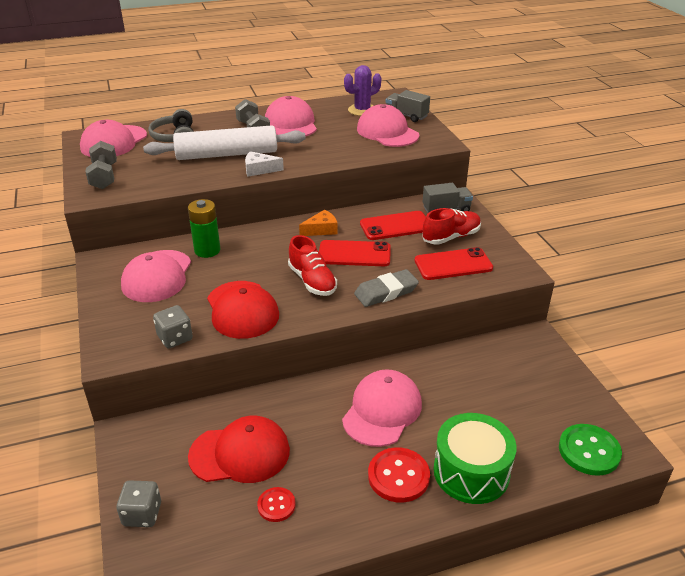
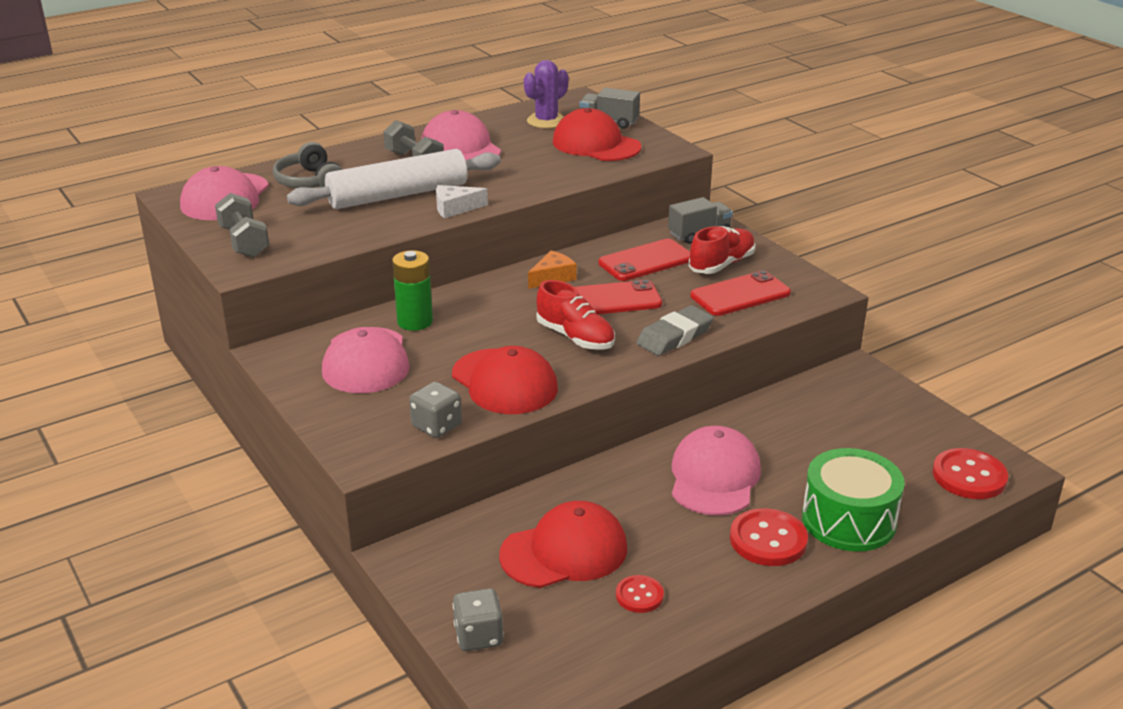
camera: 15 degrees left, 5 degrees down
pink cap [357,104,419,147] -> red cap [553,108,641,161]
green button [559,424,622,476] -> red button [933,448,1008,499]

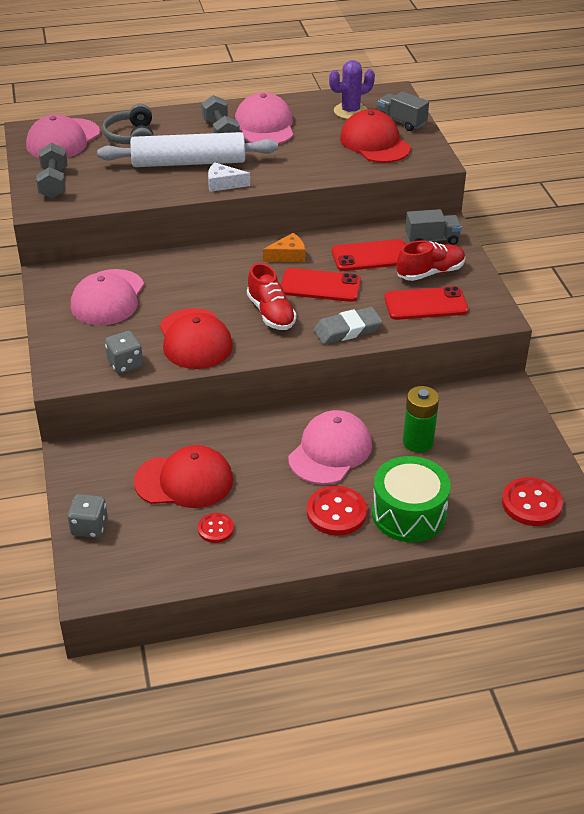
camera: 20 degrees right, 10 degrees up
green battery [392,250,433,331] -> green battery moved to [403,386,439,453]

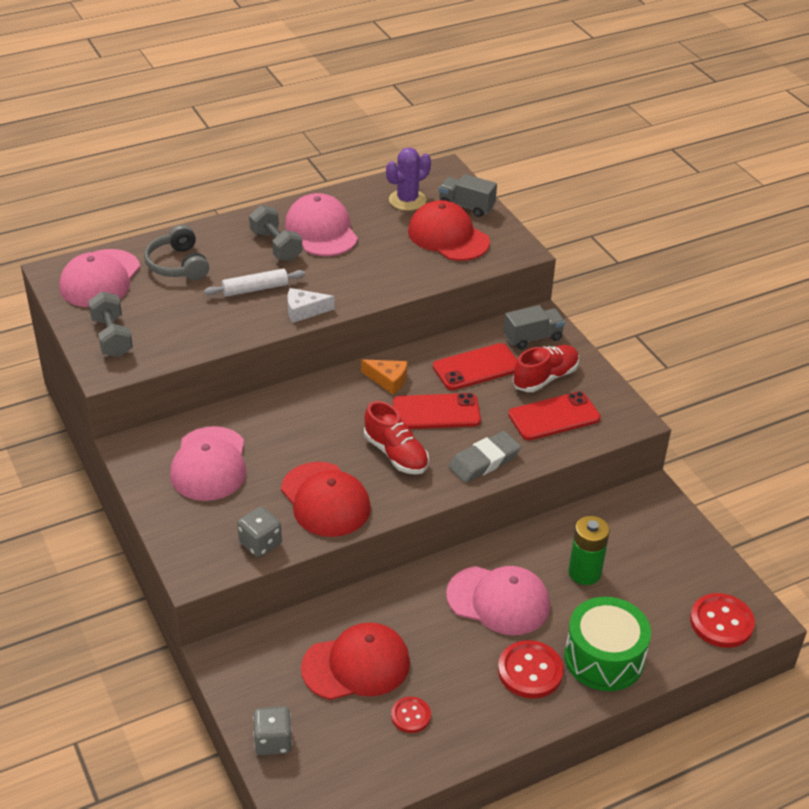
camera: 15 degrees left, 0 degrees up
white rolling pin [97,132,278,167] -> white rolling pin [204,268,305,297], size x0.51
orange cheese [263,233,305,262] -> orange cheese turned 60 degrees clockwise [361,359,408,394]
pink cap [288,410,372,485] -> pink cap turned 90 degrees clockwise [446,566,550,635]

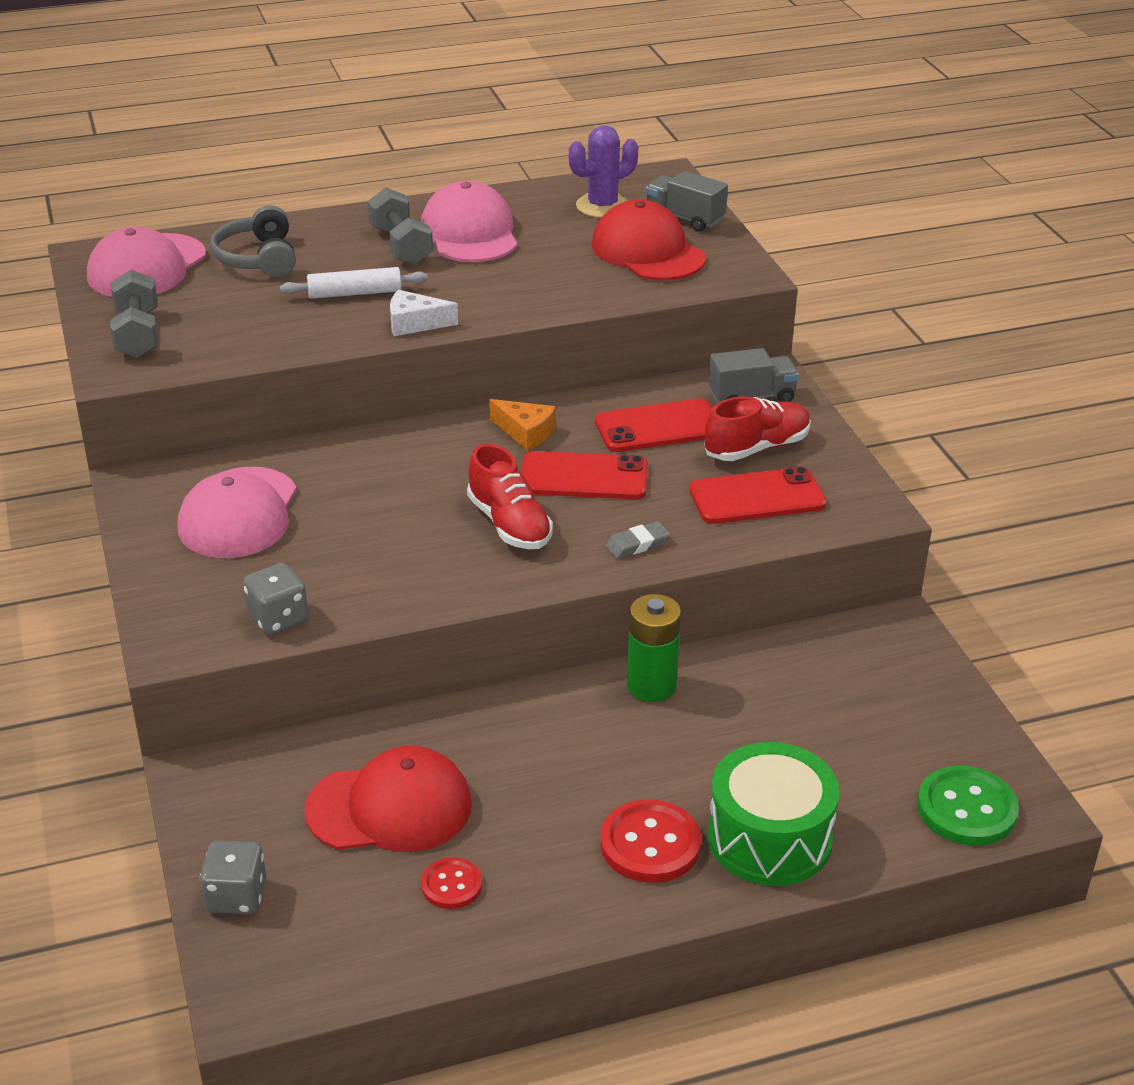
camera: 10 degrees right, 5 degrees down
red cap [281,462,371,537] -> none
pink cap [446,566,550,635] -> none
grey eraser [448,431,521,483] -> grey eraser [605,521,670,559], size x0.58
green battery [568,516,610,585] -> green battery moved to [627,594,681,702]
red button [690,593,755,648] -> green button [917,766,1019,846]

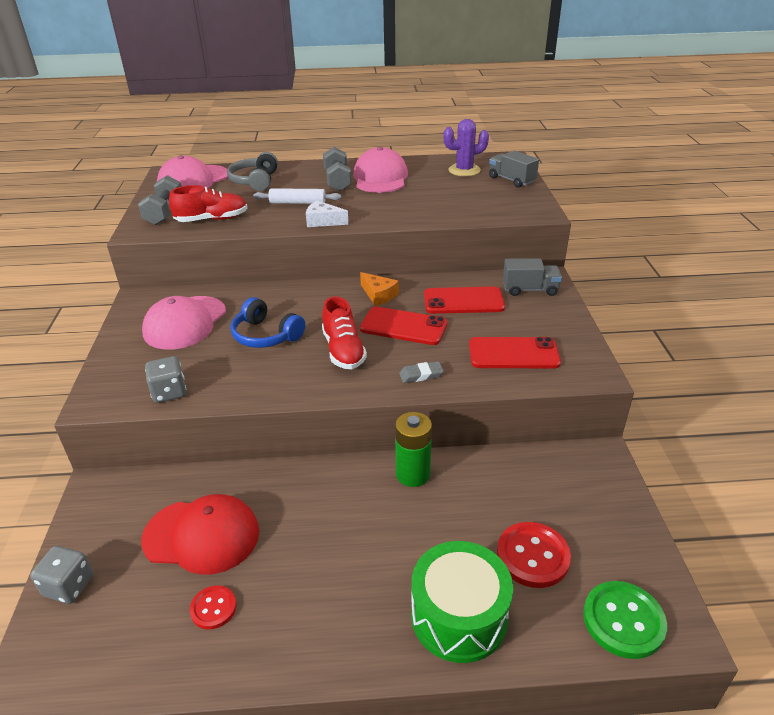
camera: 15 degrees right, 0 degrees up
red cap [592,199,706,281] -> none
red button [600,799,701,883] -> red button moved to [497,522,571,588]
red shoe [705,397,811,461] -> red shoe moved to [169,185,247,222]
none -> blue headphones [231,297,305,348]

